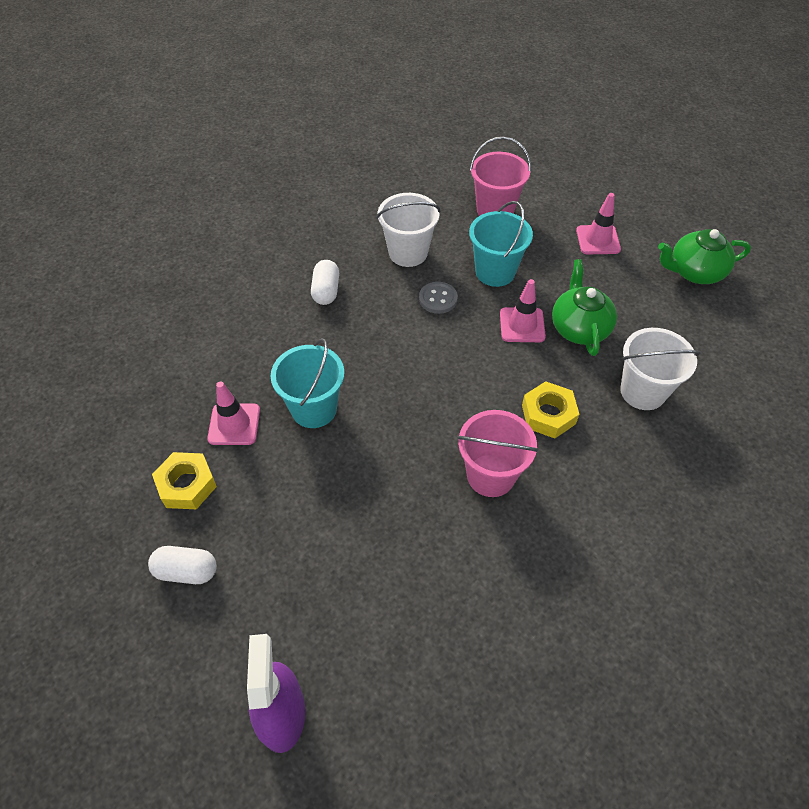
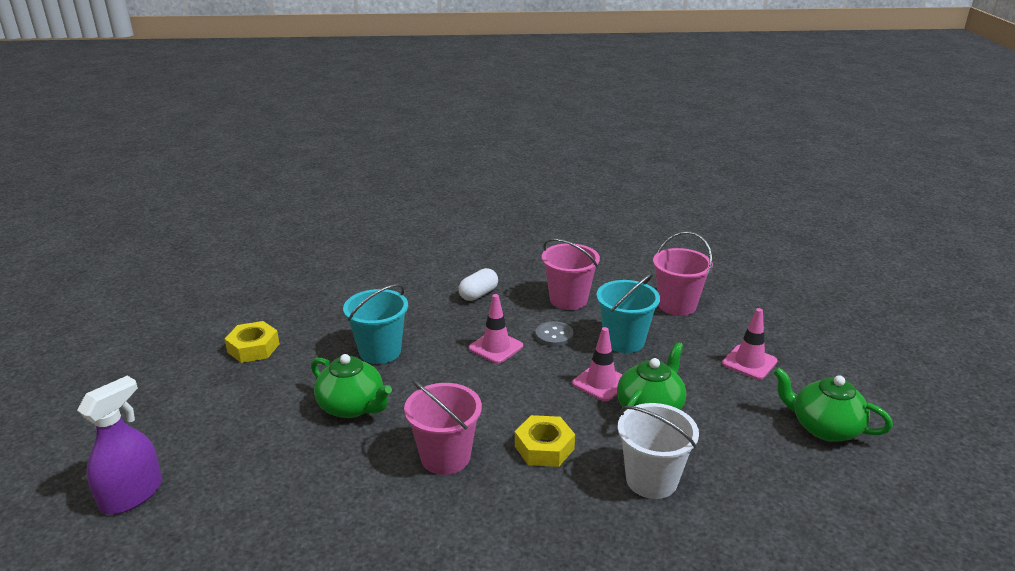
camera: 40 degrees right, 25 degrees down
white capsule [148,546,217,584] -> none
pink traffic cone [207,382,260,445] -> pink traffic cone moved to [469,294,523,364]
white bucket [377,193,440,267] -> pink bucket [542,239,600,310]
none -> green teapot [311,354,392,418]

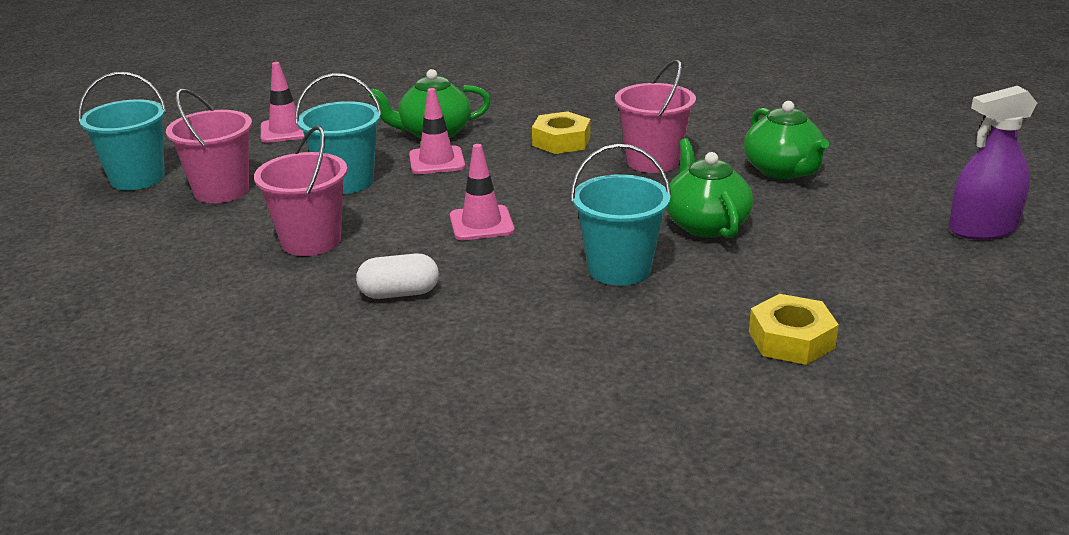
camera: 140 degrees left, 0 degrees up
grey button [535,321,573,347] -> none
white bucket [618,403,699,499] -> none
green teapot [773,367,893,442] -> green teapot moved to [744,101,829,179]
none -> turquoise bucket [78,72,167,190]

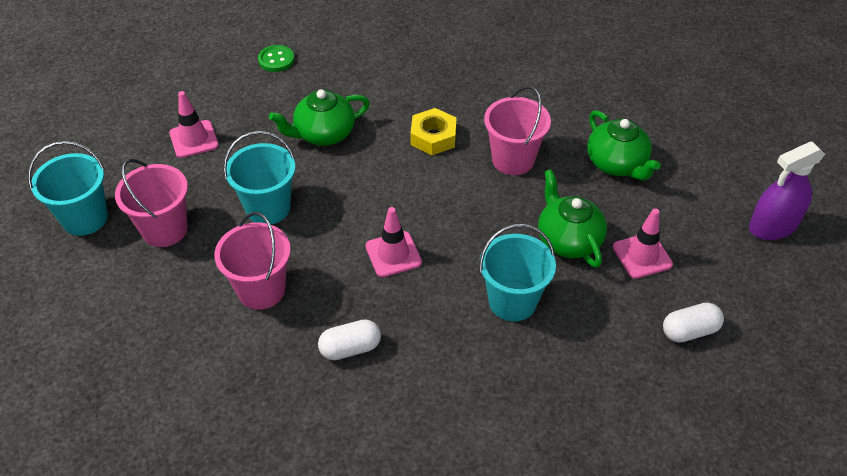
camera: 10 degrees left, 20 degrees up
pink traffic cone [409,88,465,174] -> pink traffic cone moved to [613,209,673,279]
yellow nut [749,294,839,365] -> none
none -> green button [258,45,295,72]
none -> white capsule [663,302,724,343]

